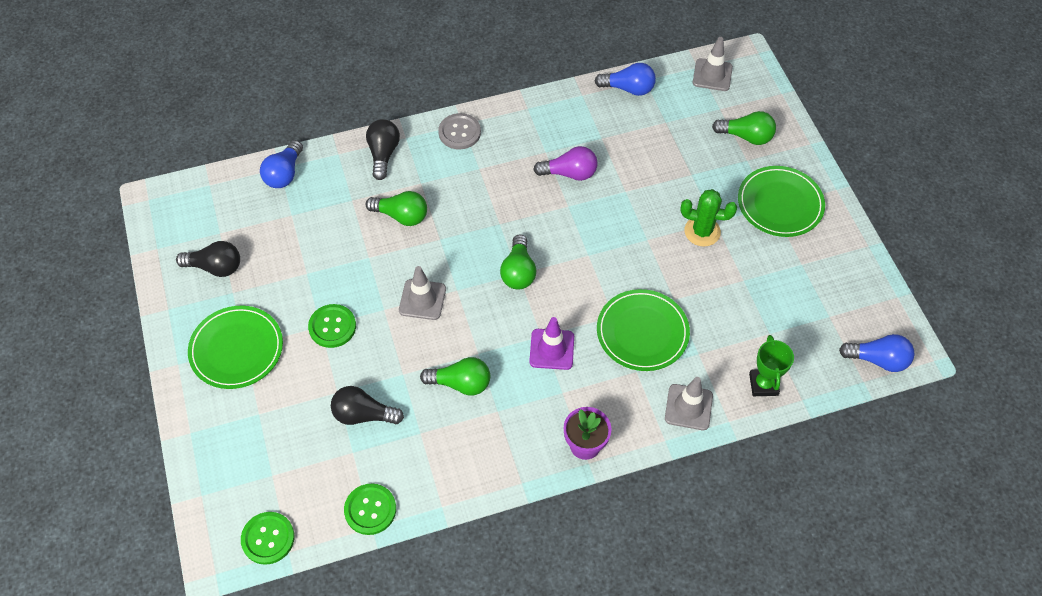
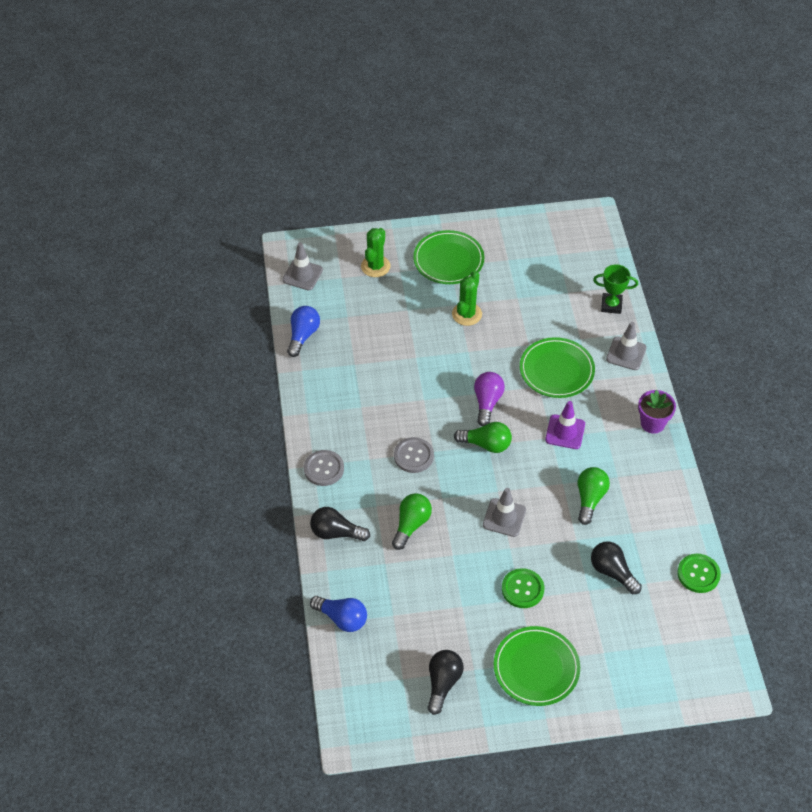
camera: 80 degrees left, 5 degrees down
green button [241,512,295,565] -> none
black light bulb [331,386,404,425] -> black light bulb turned 120 degrees clockwise [591,542,642,594]
purple light bulb [533,146,597,181] -> purple light bulb moved to [474,372,505,426]
green light bulb [712,111,776,145] -> green cactus [361,228,391,277]
blue light bulb [839,334,914,372] -> none
none -> grey button [394,437,434,473]

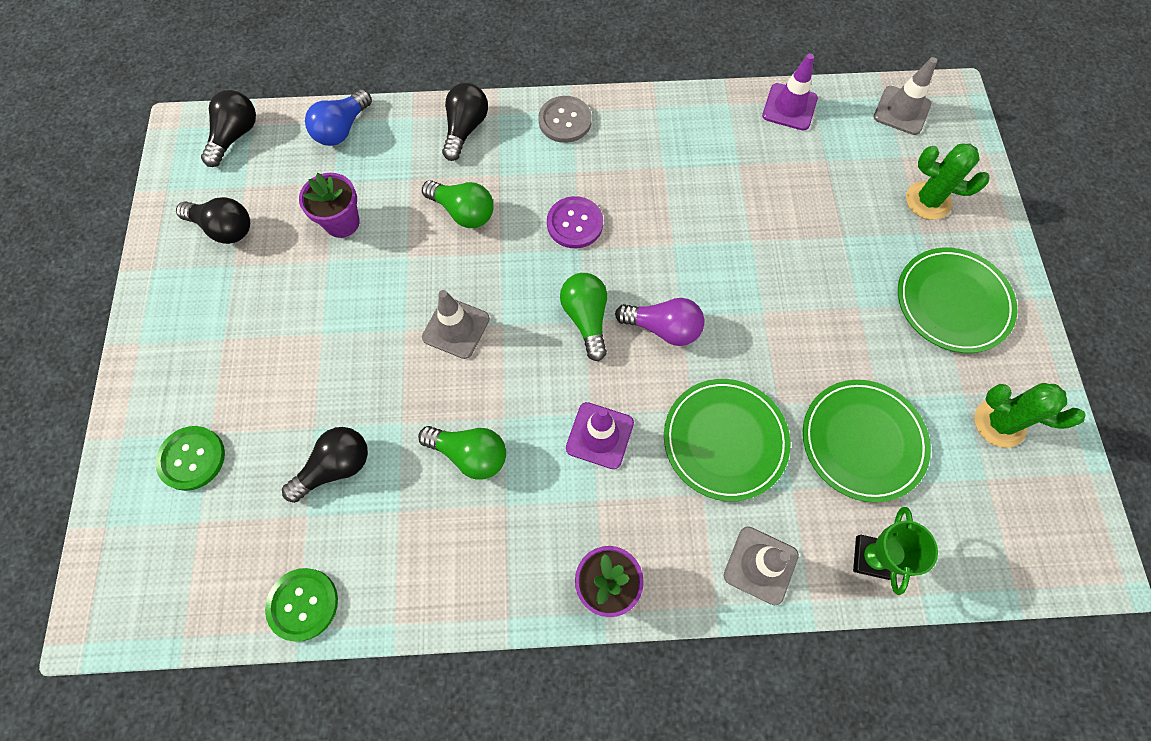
camera: 95 degrees right, 15 degrees up
blue light bulb [287,306,320,357] -> purple traffic cone [762,53,818,131]
grey button [394,437,434,473] -> purple button [547,196,603,248]
green cactus [452,271,482,326] -> green cactus moved to [974,383,1086,448]
green light bulb [454,422,512,453] -> green light bulb turned 150 degrees clockwise [560,273,607,361]
green plate [494,626,580,706] -> green plate moved to [803,380,931,503]
green button [502,568,544,608] -> green button moved to [155,426,225,491]
none -> black light bulb [201,90,256,167]
none -> purple flower pot [299,173,360,238]

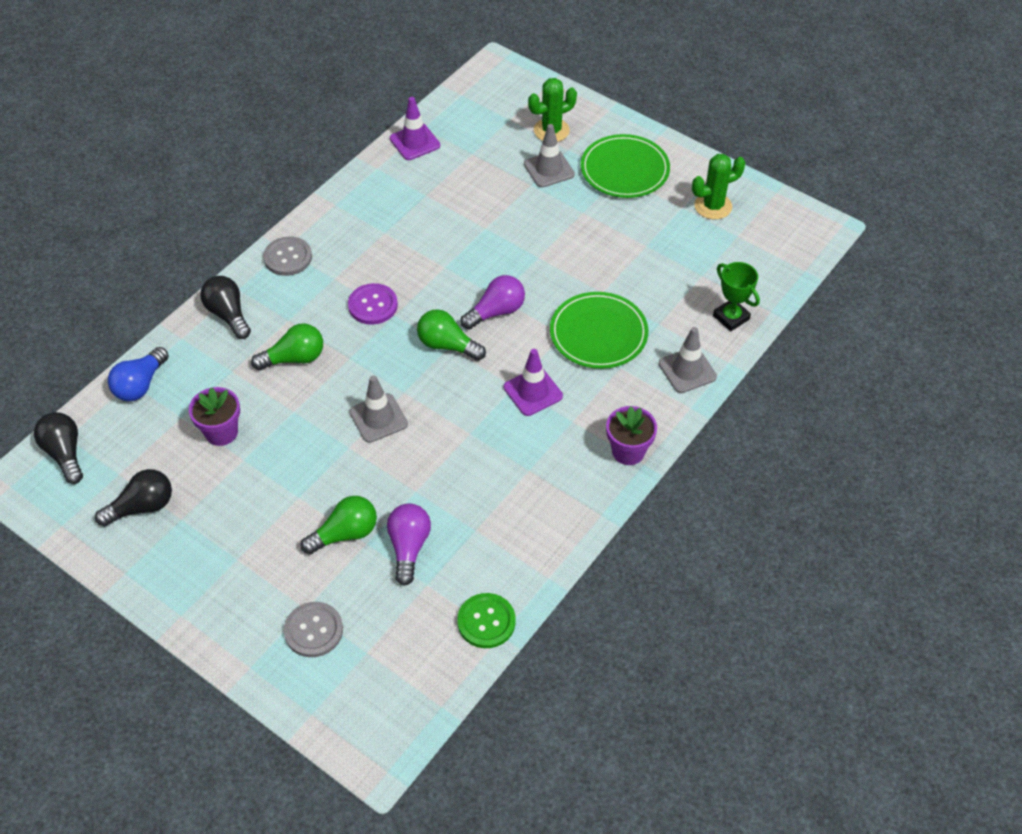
camera: 50 degrees left, 15 degrees down
green button [155,426,225,491] -> grey button [284,602,343,657]
black light bulb [282,427,368,503] -> purple light bulb [387,503,431,586]
blue light bulb [305,89,372,146] -> blue light bulb turned 45 degrees clockwise [108,347,169,401]
green light bulb [418,426,506,480] -> green light bulb moved to [301,496,377,554]
green plate [803,380,931,503] -> none
grey traffic cone [874,57,937,135] -> grey traffic cone moved to [524,124,575,188]

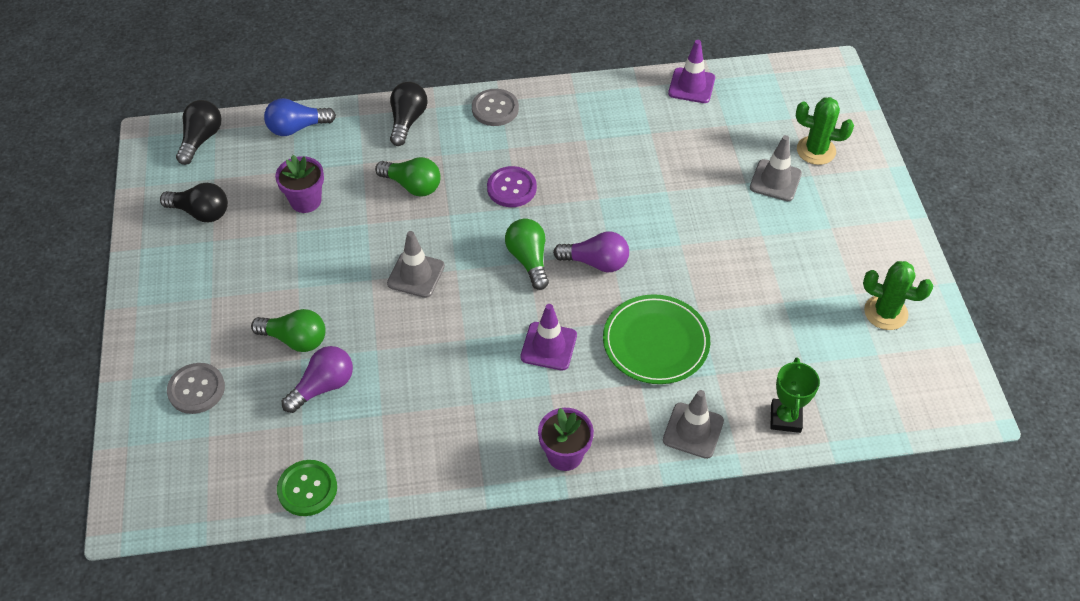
camera: 45 degrees right, 0 degrees up
green plate [581,134,670,198] -> none

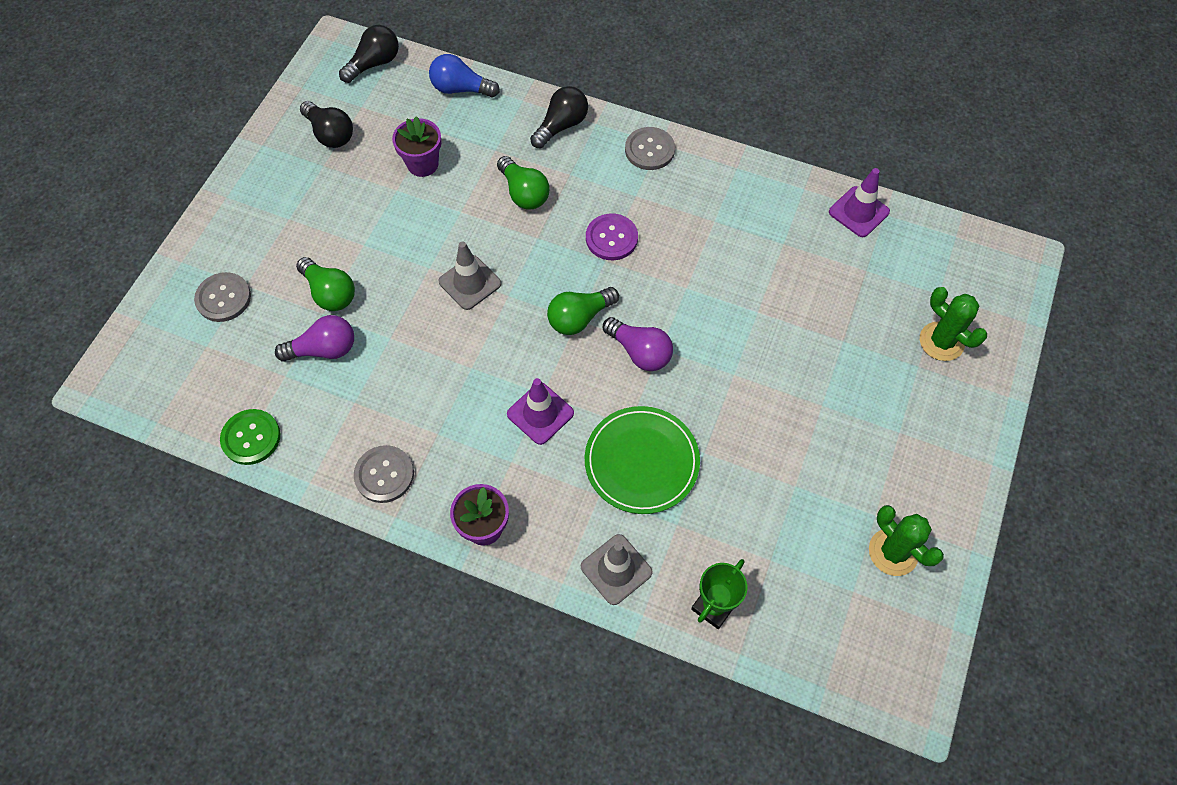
camera: 30 degrees right, 10 degrees up
green light bulb [505,218,549,290] -> green light bulb turned 135 degrees counterclockwise [547,287,619,335]
grey traffic cone [750,135,802,201] -> none
none -> grey button [354,445,414,503]

